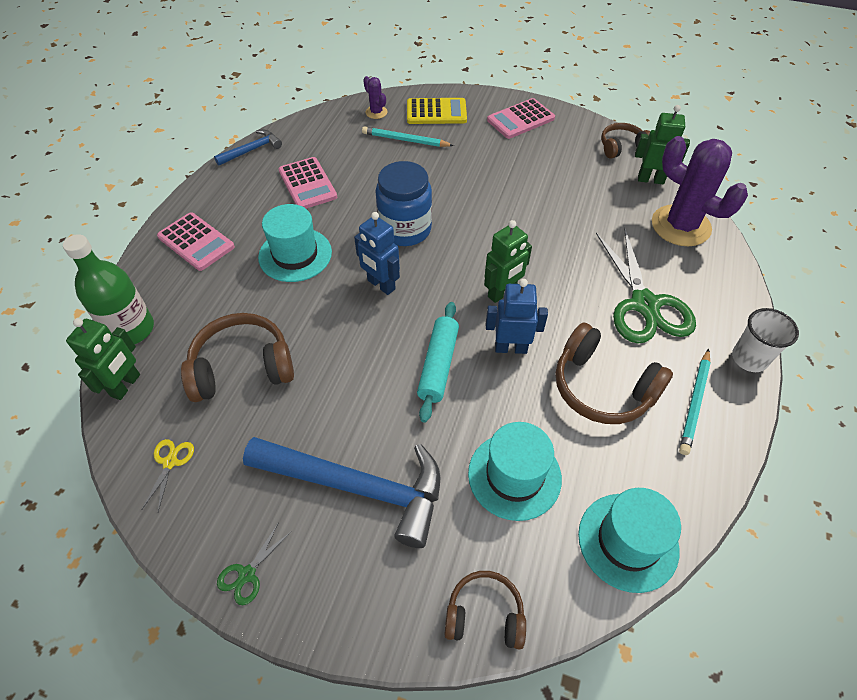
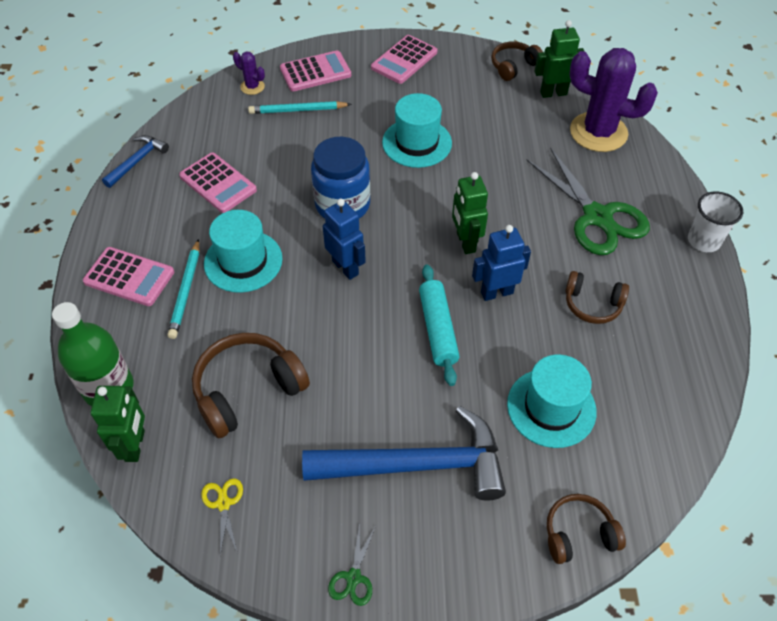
camera: 20 degrees left, 0 degrees up
blue robot [354,212,400,295] -> blue robot turned 150 degrees counterclockwise [323,199,366,280]
yellow calculator [407,98,467,124] -> pink calculator [280,50,351,92]
green robot [484,220,532,303] -> green robot turned 135 degrees clockwise [452,172,488,254]
brown headphones [556,323,673,424] -> brown headphones [565,271,629,324], size x0.61
turquoise hat [578,488,681,593] -> turquoise hat moved to [382,93,452,168]
turquoise pencil [679,349,711,455] -> turquoise pencil moved to [167,239,199,339]

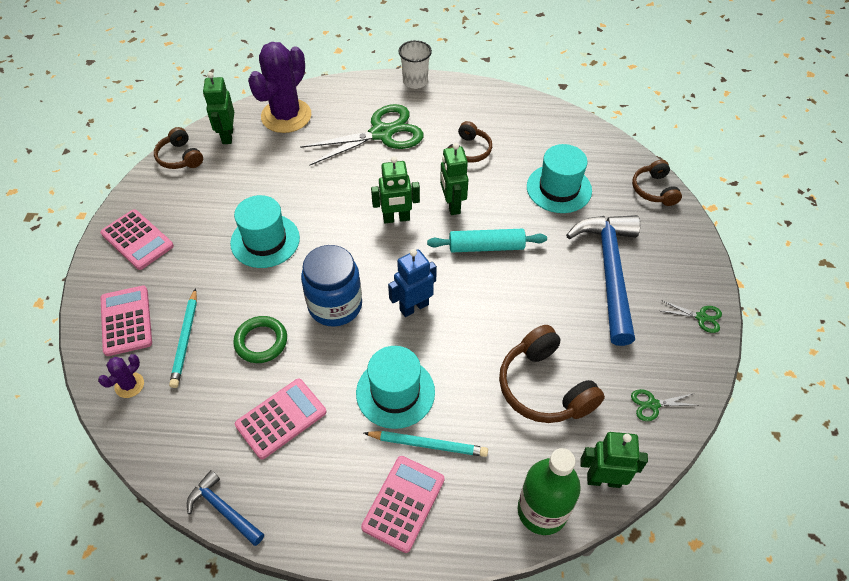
camera: 85 degrees left, 0 degrees up
yellow scissors [201,478,243,555] -> green scissors [631,389,697,421]
blue robot [472,225,531,301] -> green robot [440,143,469,215]
none -> green ring [233,316,287,363]

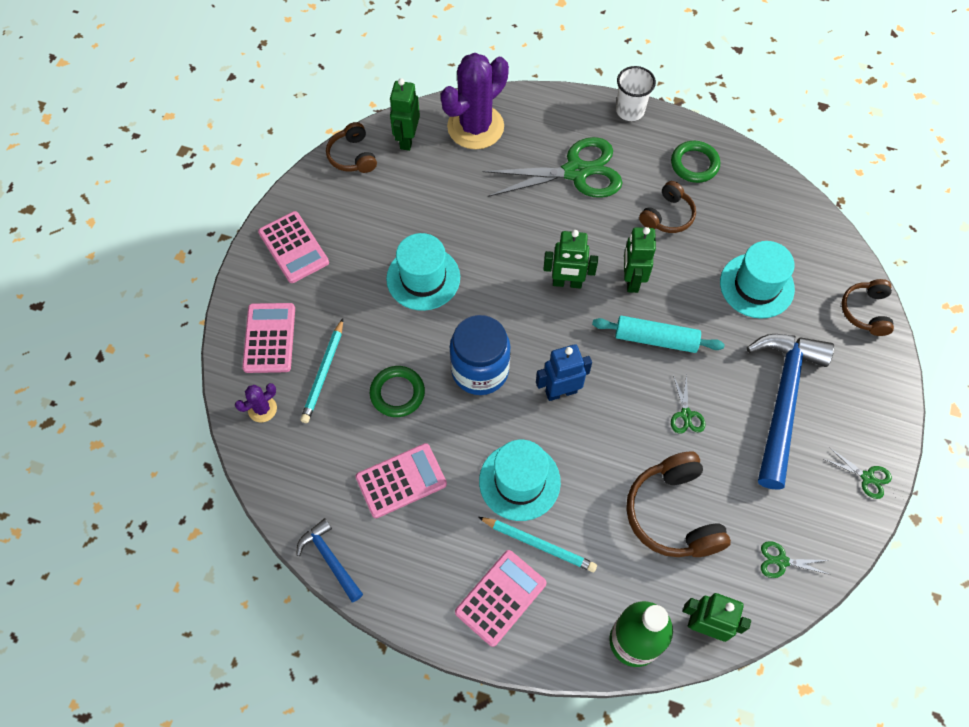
camera: 15 degrees right, 10 degrees up
none -> green ring [671,141,720,183]
none -> green scissors [671,373,706,434]

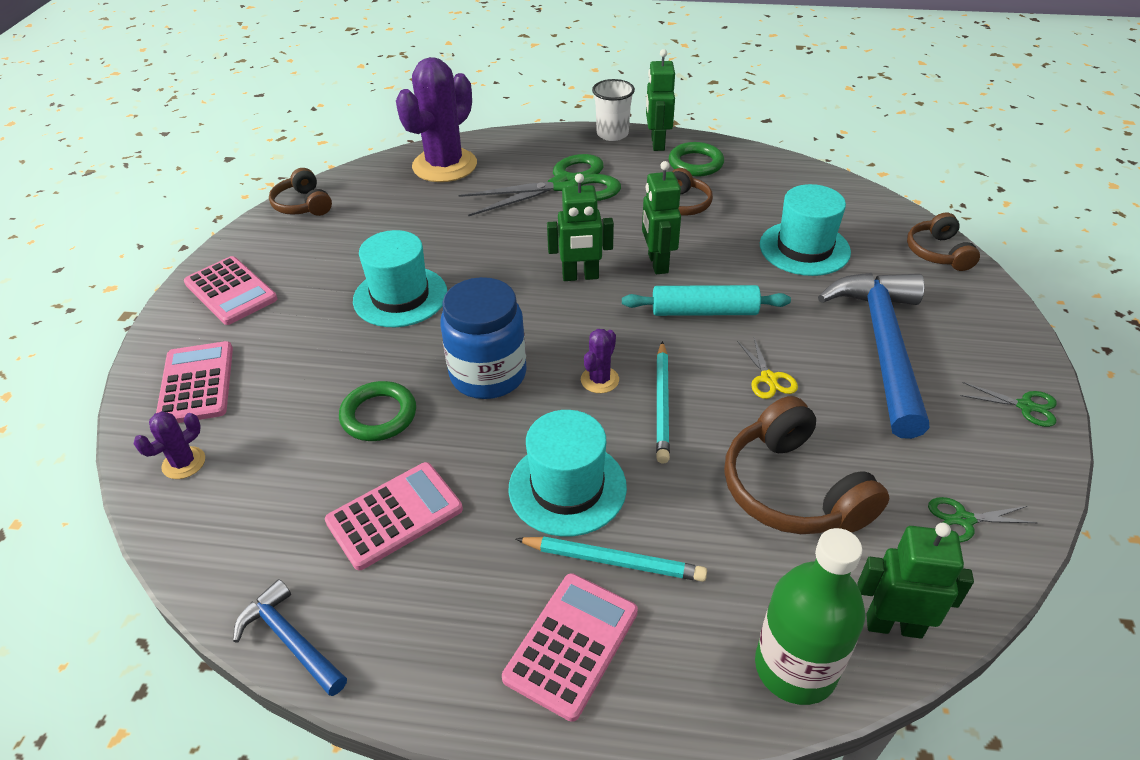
camera: 10 degrees left, 20 degrees down
turquoise pencil [300,319,343,423] -> turquoise pencil moved to [656,341,670,464]
green robot [390,78,420,151] -> green robot moved to [646,49,675,151]
blue robot [536,344,592,401] -> purple cactus [581,329,619,393]
green scissors [671,373,706,434] -> yellow scissors [737,338,798,399]

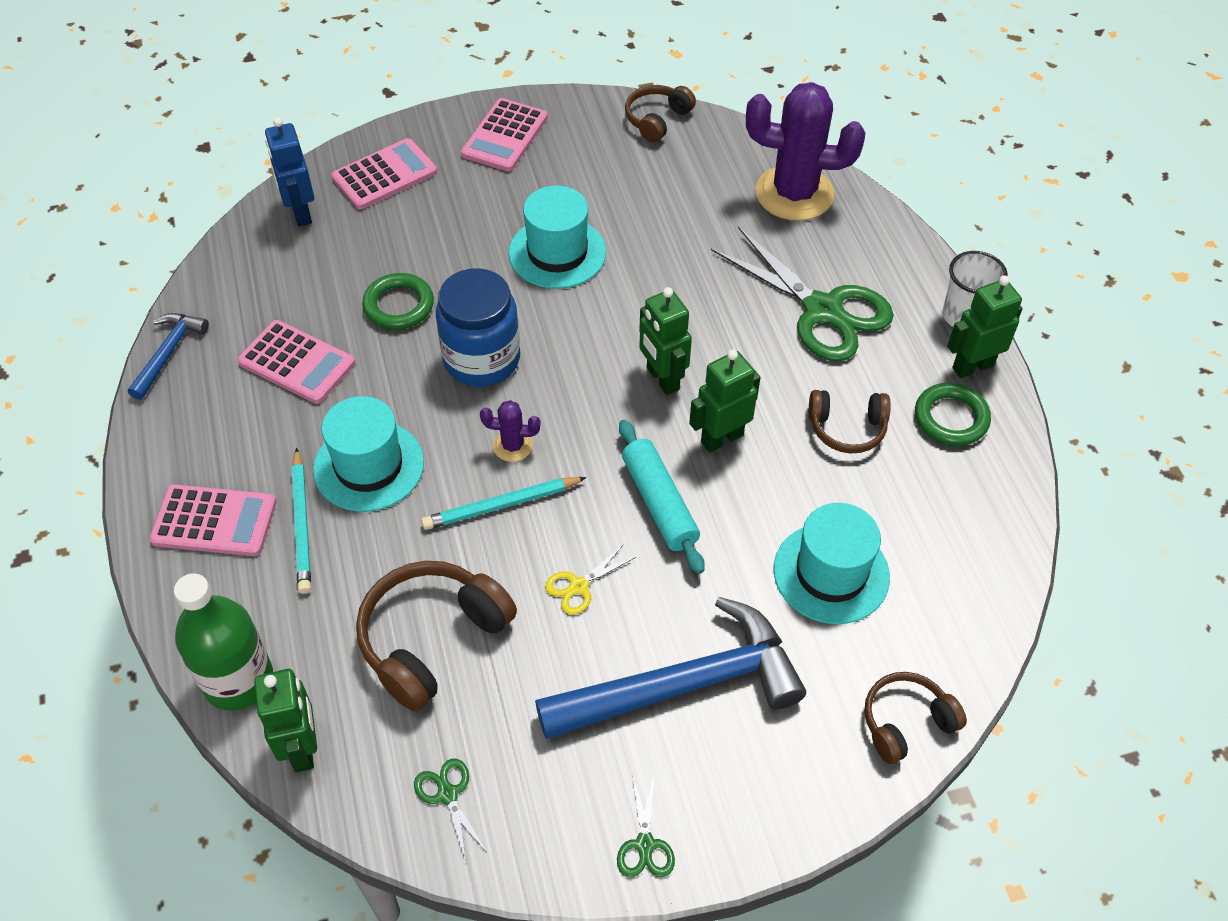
camera: 65 degrees right, 10 degrees up
purple cactus [134,411,205,479] -> blue robot [265,117,314,226]

